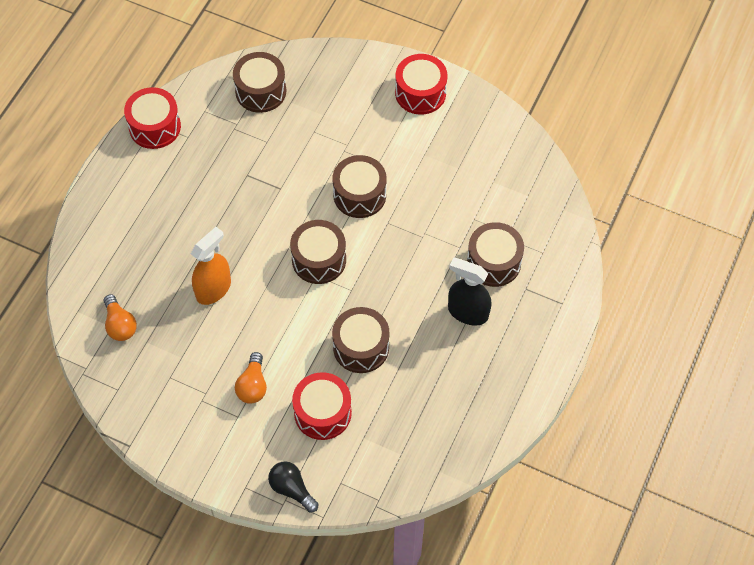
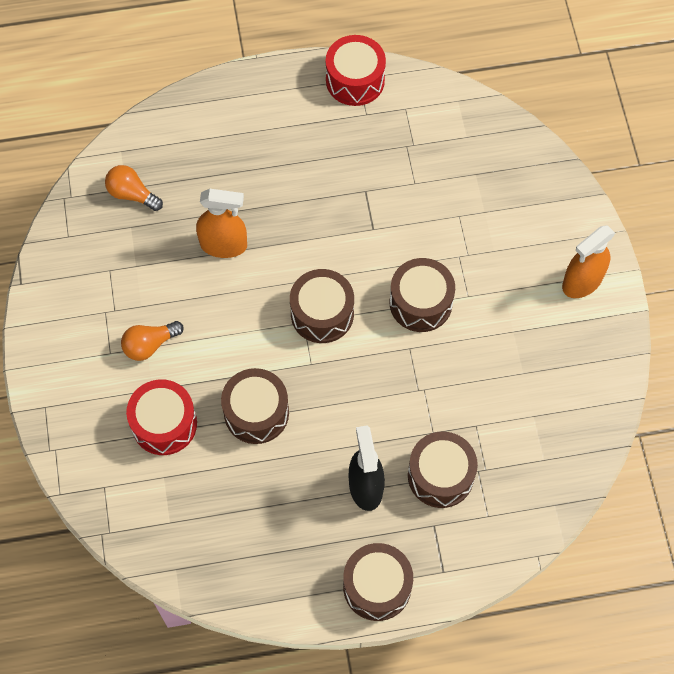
camera: 55 degrees right, 5 degrees up
orange light bulb [104,294,137,341] -> orange light bulb turned 90 degrees clockwise [105,165,163,211]
brown drum [233,52,286,113] -> brown drum moved to [343,543,413,621]
black light bulb [268,461,318,512] -> none
red drum [395,54,448,115] -> orange spray bottle [562,225,615,298]

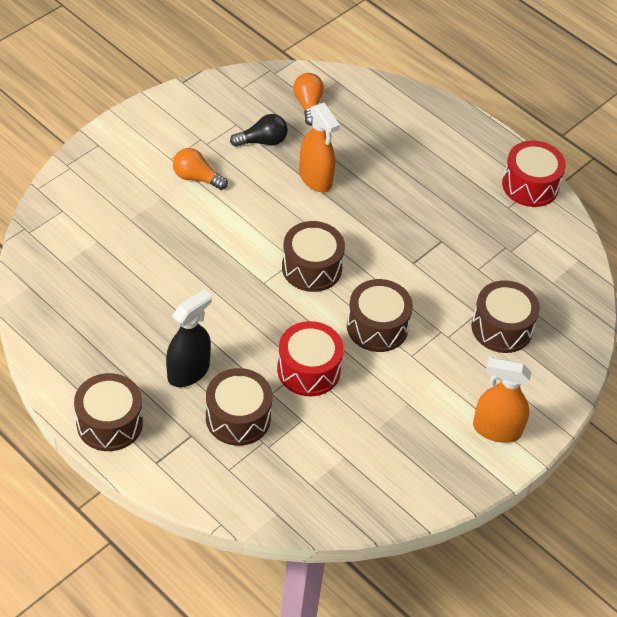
camera: 50 degrees right, 15 degrees down
red drum [126,379,197,455] -> red drum moved to [277,321,344,396]
brown drum [221,368,289,444] -> brown drum moved to [472,280,540,353]
none -> black light bulb [230,114,288,147]

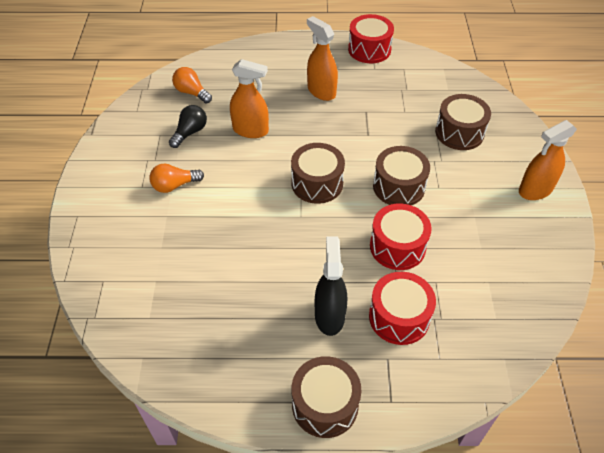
camera: 40 degrees left, 0 degrees up
brown drum [206,368,273,446] -> red drum [369,272,436,345]
none -> orange spray bottle [307,16,338,101]

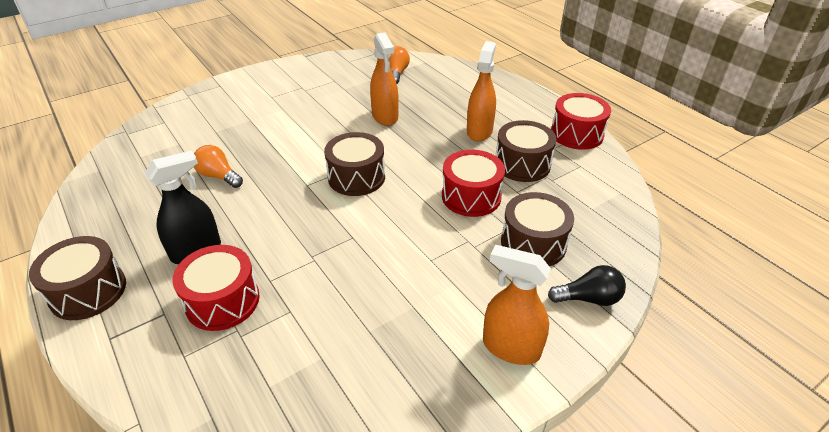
camera: 55 degrees right, 10 degrees down
orange light bulb [149,164,204,193] -> orange light bulb moved to [194,145,243,188]
black light bulb [169,105,207,148] -> black light bulb moved to [548,265,626,306]
red drum [370,204,432,270] -> red drum moved to [442,150,505,217]
brown drum [373,146,430,206] -> brown drum moved to [496,120,556,182]

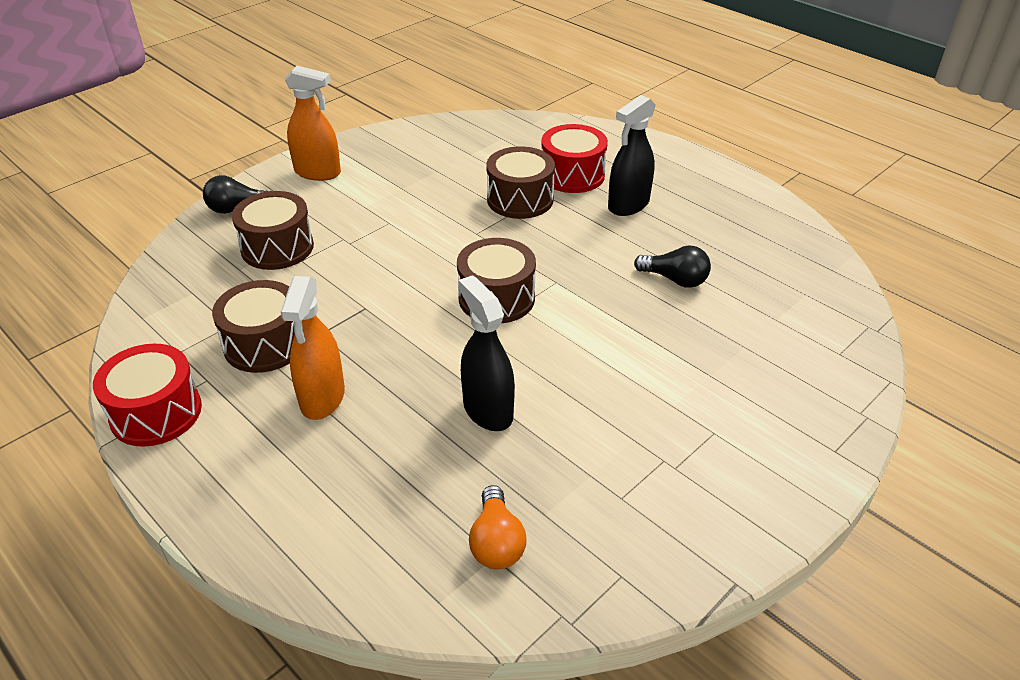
camera: 170 degrees right, 0 degrees up
brown drum [29,236,126,320] -> brown drum moved to [486,146,555,219]
orange light bulb [194,145,243,188] -> black light bulb [634,246,711,288]
orange spray bottle [370,32,399,126] -> black spray bottle [459,275,515,431]
red drum [442,150,505,217] -> none

